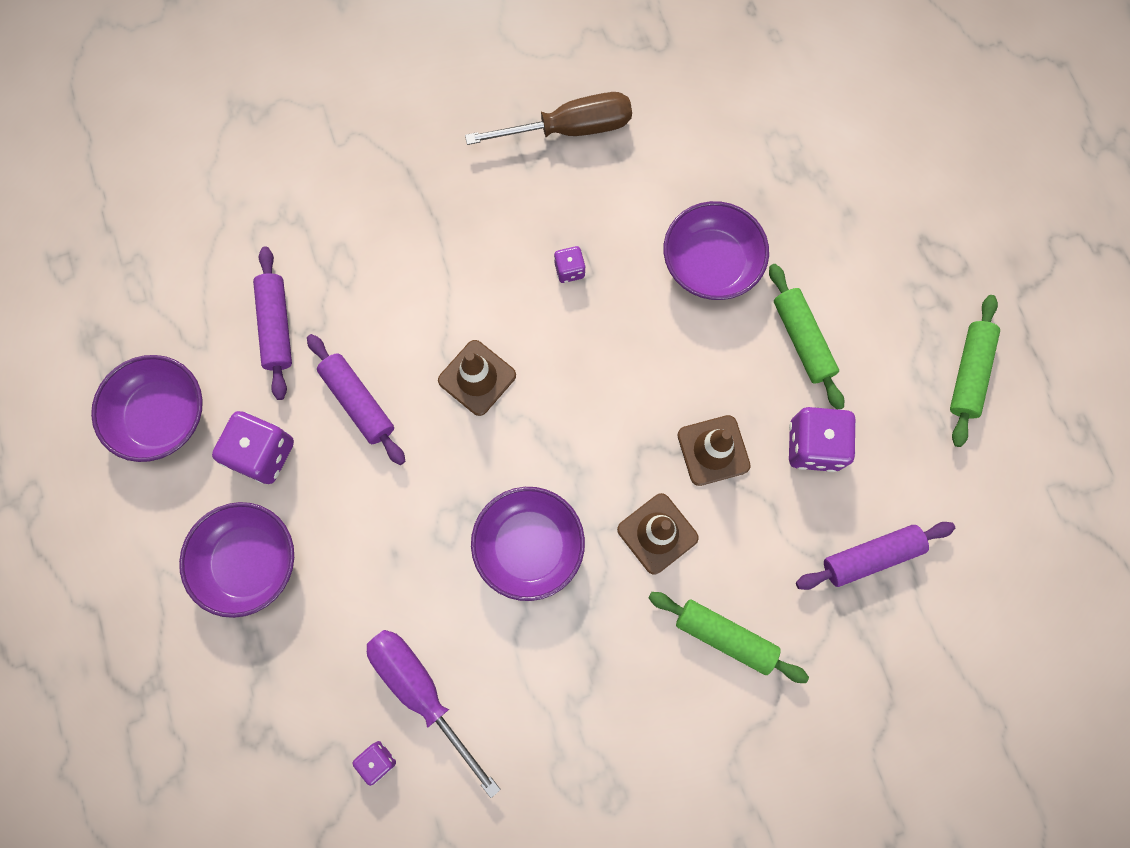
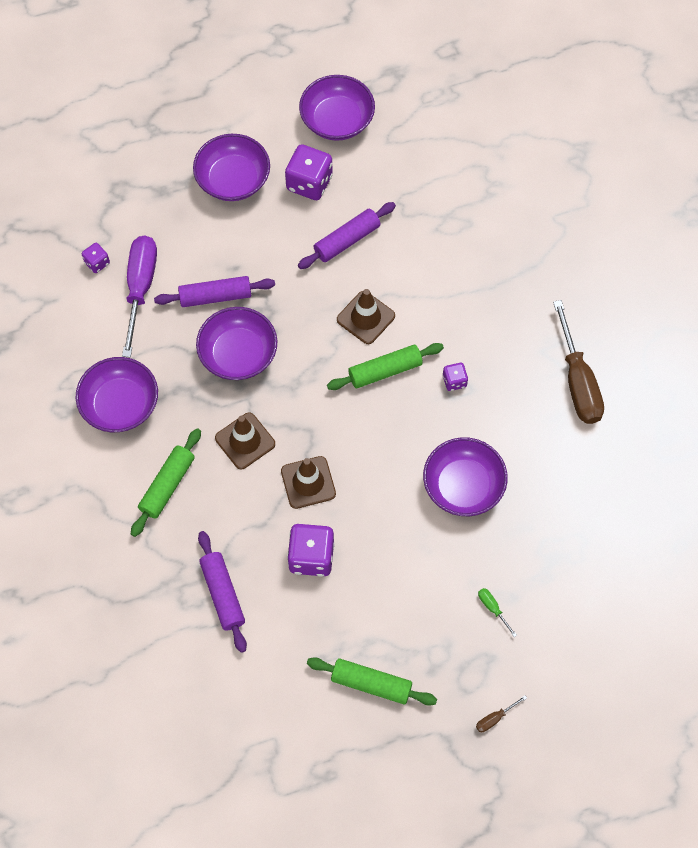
camera: 90 degrees right, 10 degrees down
purple rolling pin [253,247,292,400] -> purple rolling pin moved to [154,276,275,307]
purple screwdriver [367,630,501,798] -> purple screwdriver turned 45 degrees counterclockwise [122,235,157,358]
green rolling pin [769,264,844,409] -> green rolling pin moved to [327,343,444,390]
none -> purple bowl [76,357,158,432]
none -> brown screwdriver [476,695,527,732]
none -> green screwdriver [478,588,517,637]

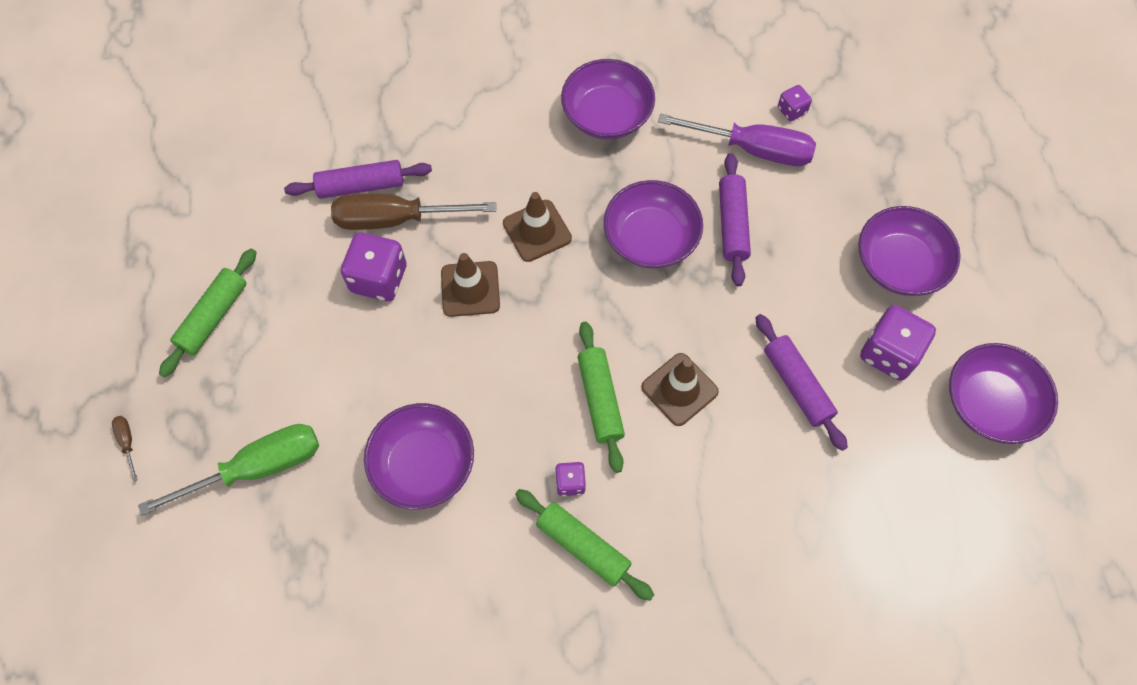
camera: 100 degrees right, 0 degrees up
green rolling pin [131,428,201,537] -> green rolling pin moved to [515,489,654,601]
green screwdriver [478,588,517,637] -> green screwdriver [138,424,319,516], size x2.49
brown screwdriver [553,300,604,424] -> brown screwdriver moved to [331,193,496,230]

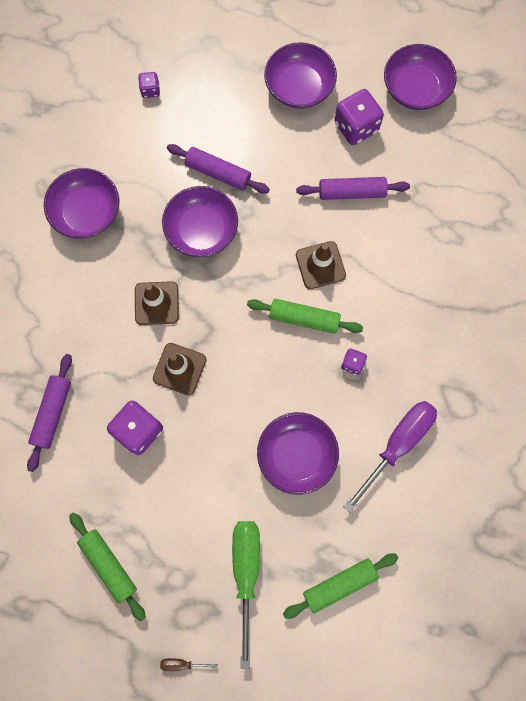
camera: 65 degrees left, 10 degrees up
brown screwdriver [331,193,496,230] -> none
green rolling pin [515,489,654,601] -> green rolling pin moved to [283,554,398,619]
purple screwdriver [658,114,816,166] -> purple screwdriver moved to [344,401,437,513]

